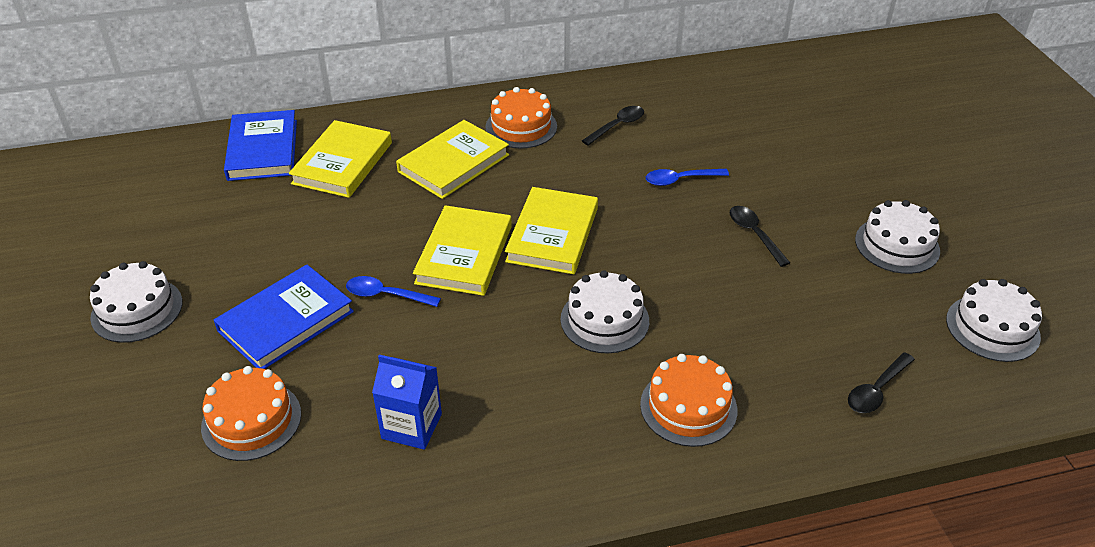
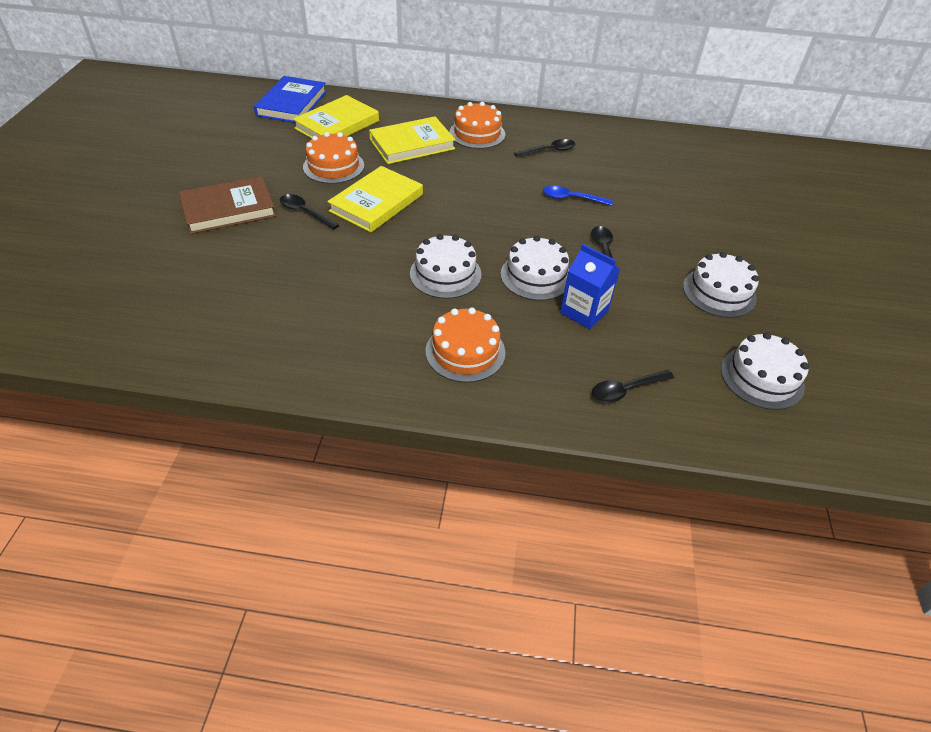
camera: 20 degrees right, 5 degrees up
white cake [90,261,183,343] -> white cake moved to [501,236,569,301]
orange cake [201,366,301,461] -> orange cake moved to [303,132,364,184]
blue book [214,265,354,369] -> brown book [179,176,276,234]
blue spoon [346,276,441,307] -> black spoon [280,194,339,230]
blue carton [372,355,442,450] -> blue carton moved to [560,244,620,329]
yellow book [505,187,598,274] -> none

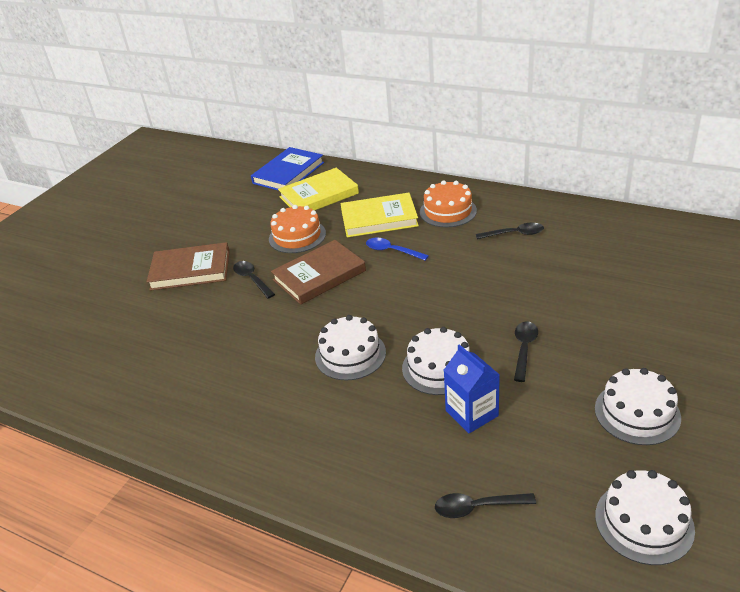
camera: 25 degrees right, 10 degrees down
yellow book [327,166,423,232] -> brown book [271,240,366,305]
orange cake [426,307,505,383] -> none
blue spoon [543,186,613,206] -> blue spoon moved to [366,238,429,261]

